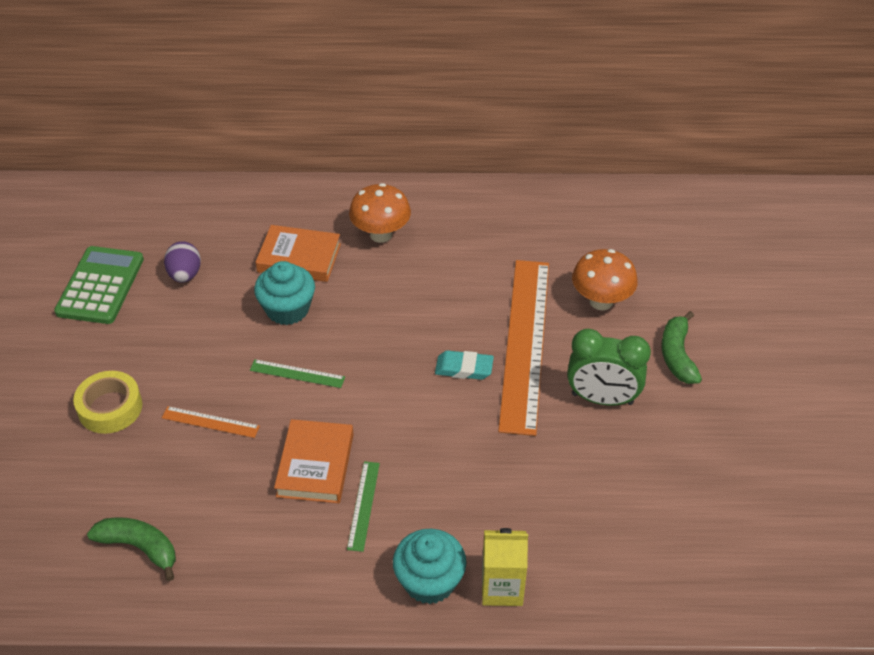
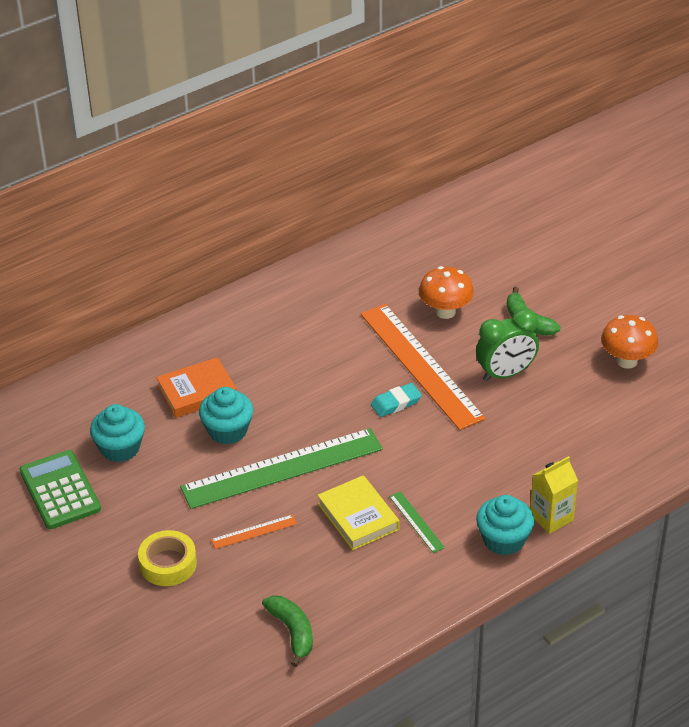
camera: 35 degrees left, 5 degrees down
green banana [87,517,176,581] -> green banana turned 75 degrees clockwise [262,595,313,667]
purple egg [164,241,201,282] -> turquoise cupcake [90,404,145,462]
green ruler [250,359,345,388] -> green ruler [180,428,383,509], size x2.44
orange book [274,419,354,503] -> yellow book [317,475,400,550]
orange mushroom [349,183,411,243] -> orange mushroom moved to [601,315,658,369]

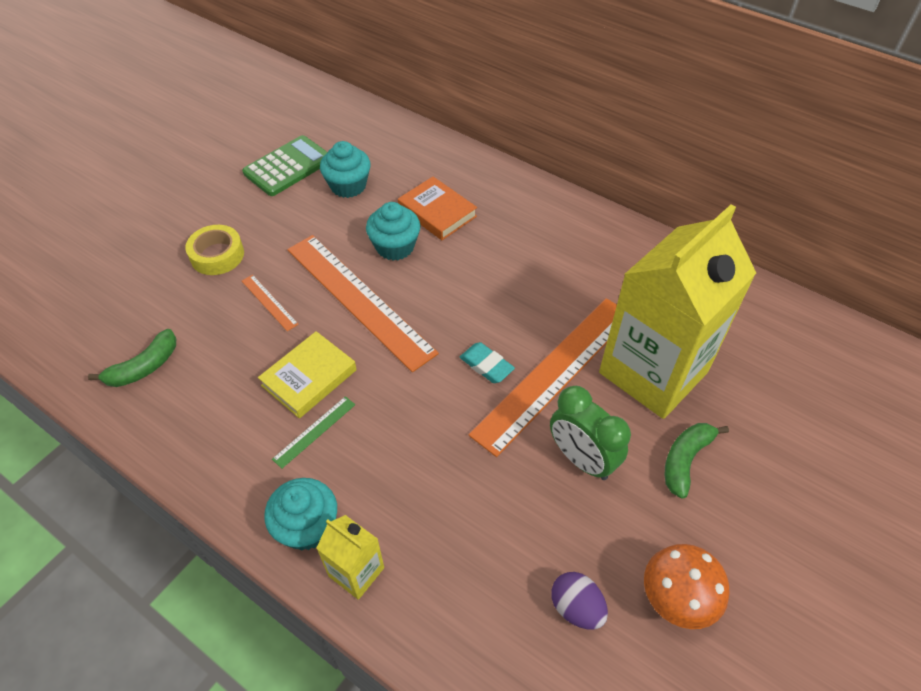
camera: 70 degrees right, 10 degrees up
green ruler [180,428,383,509] -> orange ruler [287,235,439,372]
orange mushroom [419,266,474,319] -> yellow carton [599,204,756,419]
none -> purple egg [551,572,608,630]

